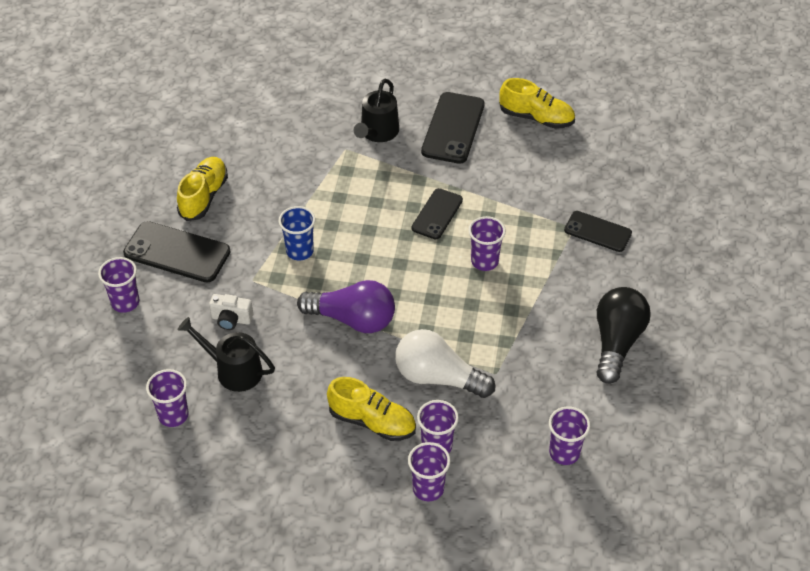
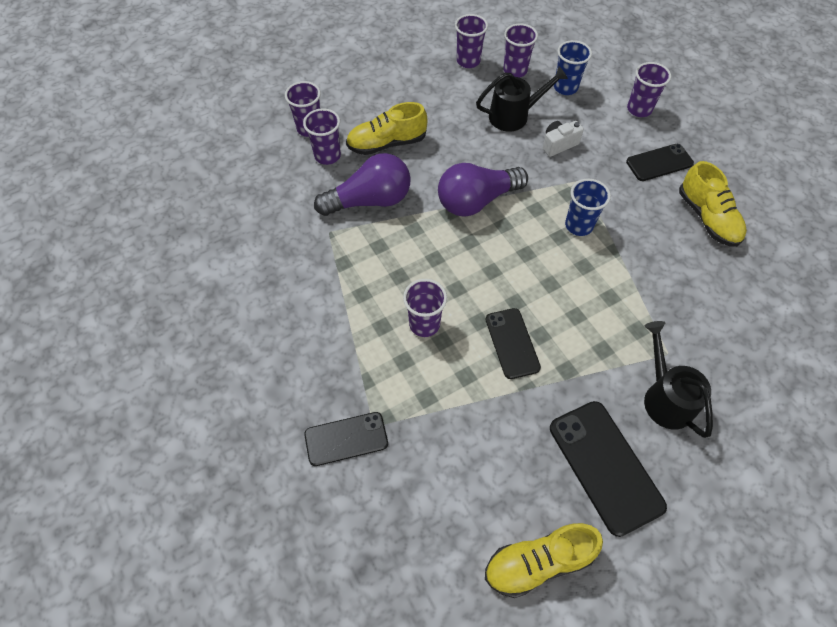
camera: 140 degrees right, 10 degrees up
black phone [123,221,230,283] -> black phone [626,144,694,181], size x0.64
white light bulb [395,329,495,398] -> purple light bulb [314,153,411,216]
purple cup [549,406,590,465] -> purple cup moved to [455,14,488,68]
black light bulb [596,287,651,384] -> none
none -> blue cup [554,40,592,95]

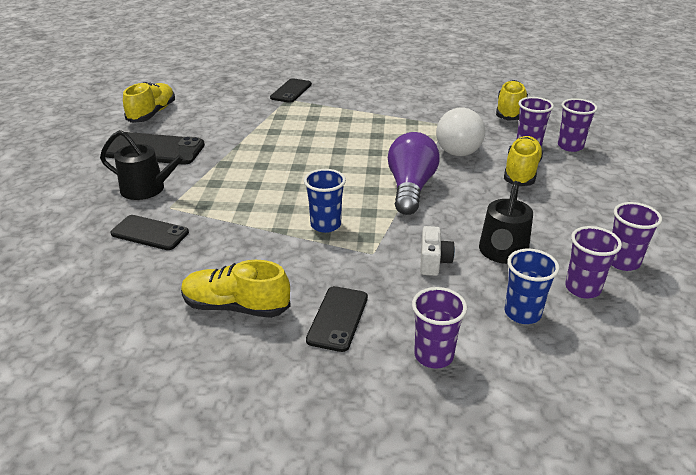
camera: 125 degrees right, 25 degrees down
purple light bulb [314,153,411,216] -> white light bulb [436,108,485,156]
purple cup [403,279,447,337] -> none
black phone [486,308,541,379] -> black phone moved to [110,215,189,250]
none -> yellow shoe [496,80,528,121]

